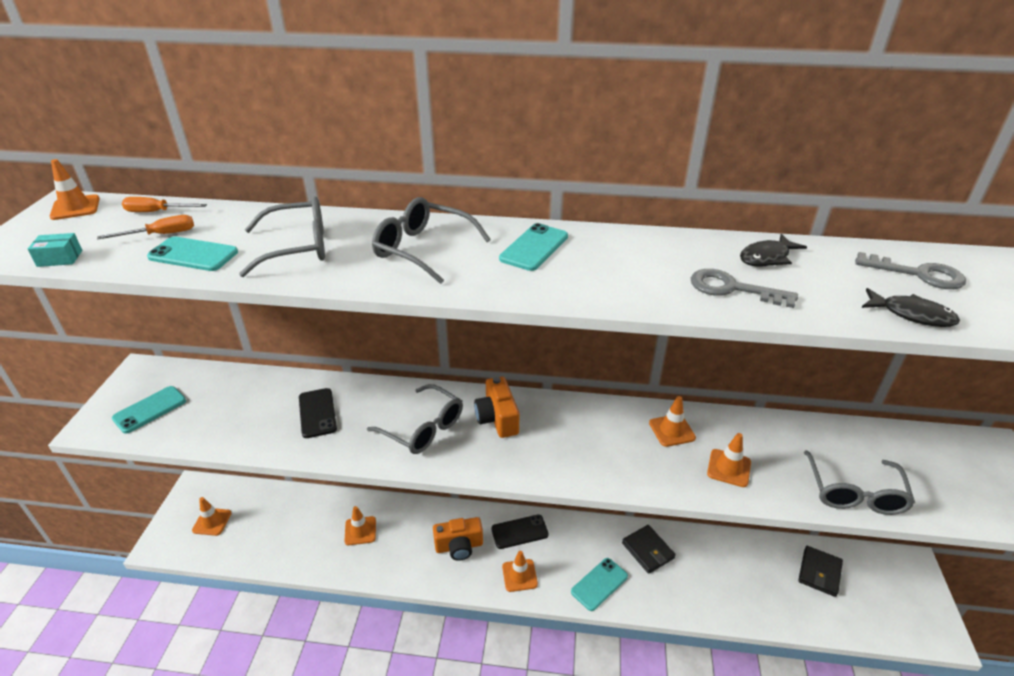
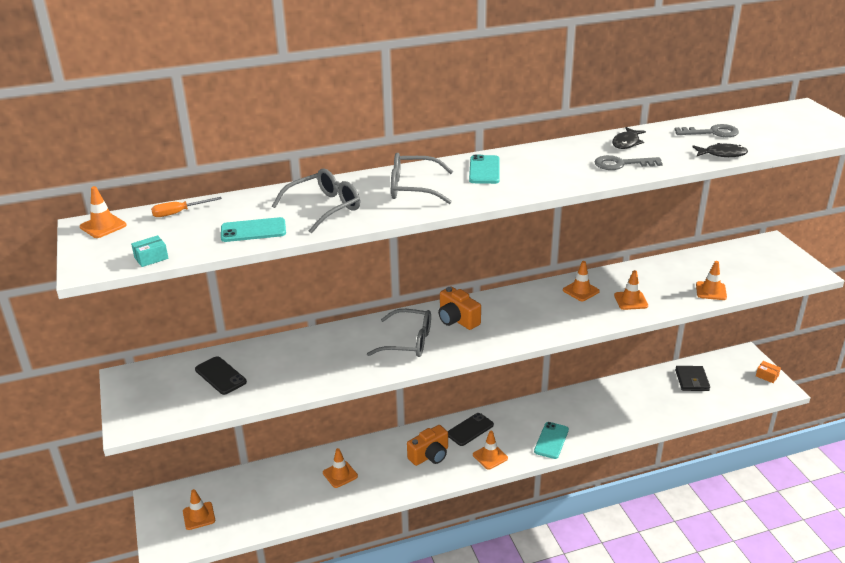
camera: 25 degrees left, 5 degrees down
orange screwdriver [97,215,194,239] -> none
turquoise phone [112,386,186,434] -> none
black phone [299,388,337,438] -> black phone moved to [195,356,247,395]
black wallet [622,525,676,574] -> none
grey glasses [804,450,915,515] -> orange traffic cone [696,261,727,300]
none -> orange box [756,361,781,383]

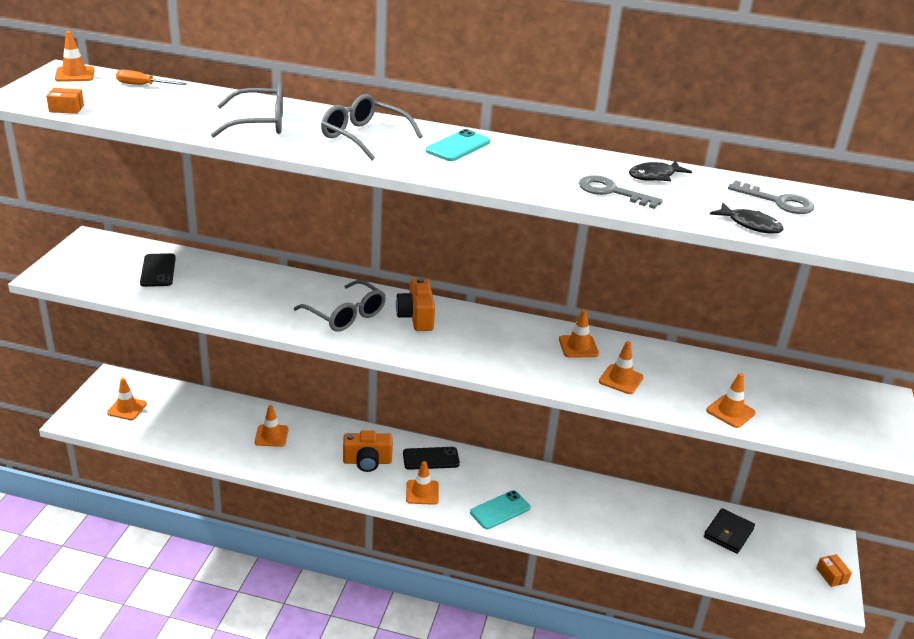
camera: 30 degrees right, 0 degrees up
turquoise box [131,235,169,267] -> orange box [46,88,84,114]
turquoise phone [221,217,286,242] -> none

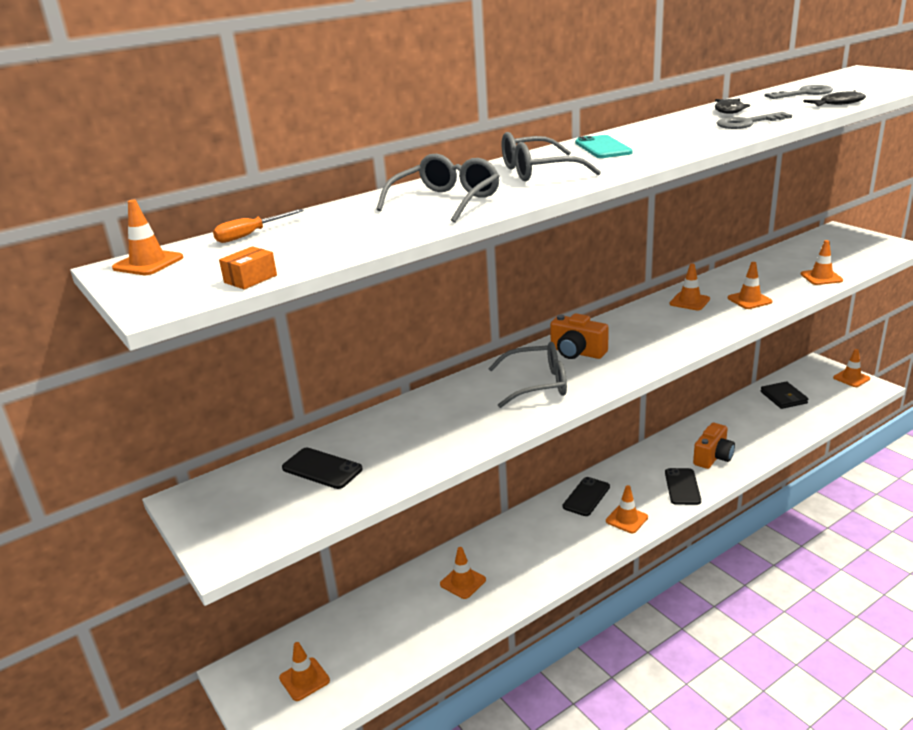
camera: 45 degrees left, 5 degrees down
orange camera [343,430,393,472] -> orange camera moved to [693,423,735,469]
turquoise phone [470,490,531,529] -> black phone [665,468,701,505]
orange box [816,554,852,587] -> orange traffic cone [833,349,870,387]

